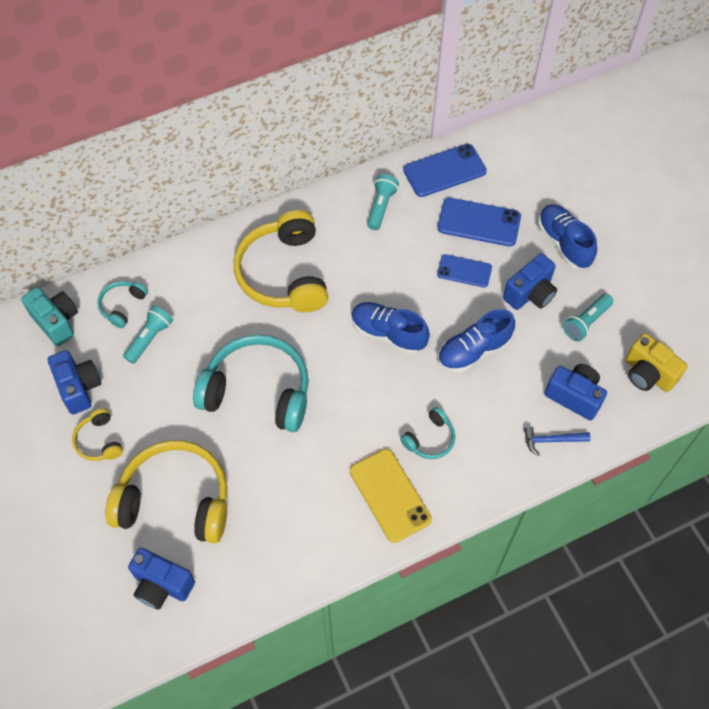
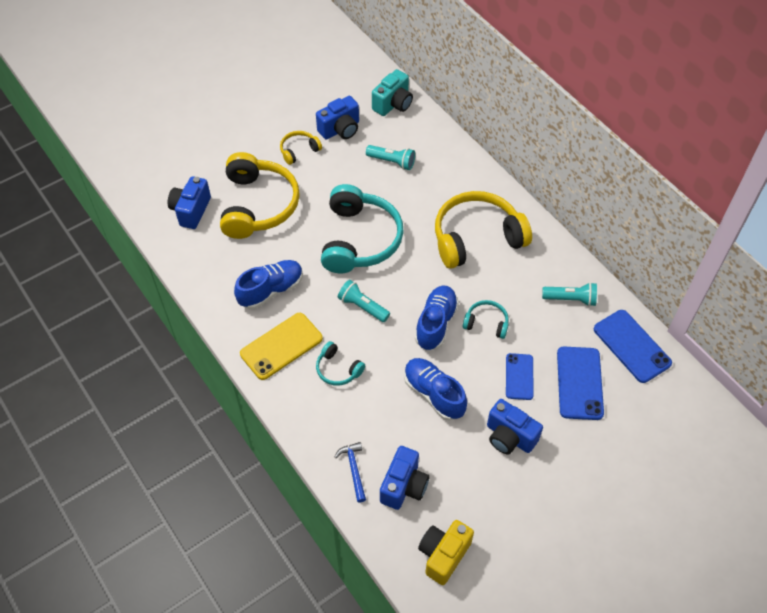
camera: 80 degrees right, 5 degrees down
turquoise headphones [97,281,148,328] -> turquoise headphones moved to [463,300,509,339]
blue shoe [538,204,597,269] -> blue shoe moved to [234,260,303,309]
turquoise flashlight [563,294,613,342] -> turquoise flashlight moved to [338,280,390,322]

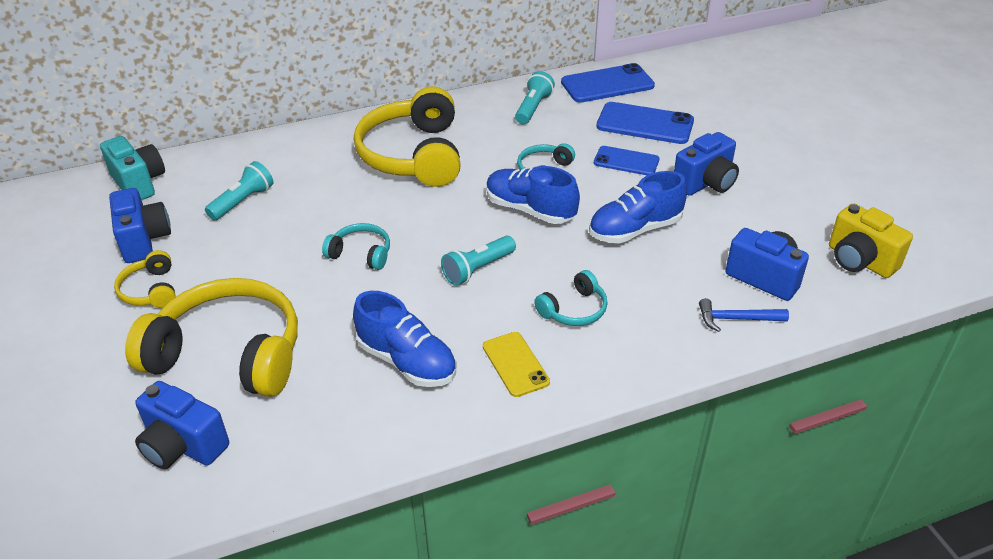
camera: 75 degrees left, 15 degrees down
blue shoe [234,260,303,309] -> blue shoe turned 150 degrees clockwise [353,291,457,387]
yellow phone [240,313,323,380] -> yellow phone [483,332,550,397], size x0.64
turquoise headphones [321,184,404,273] -> turquoise headphones [322,223,390,270], size x0.46

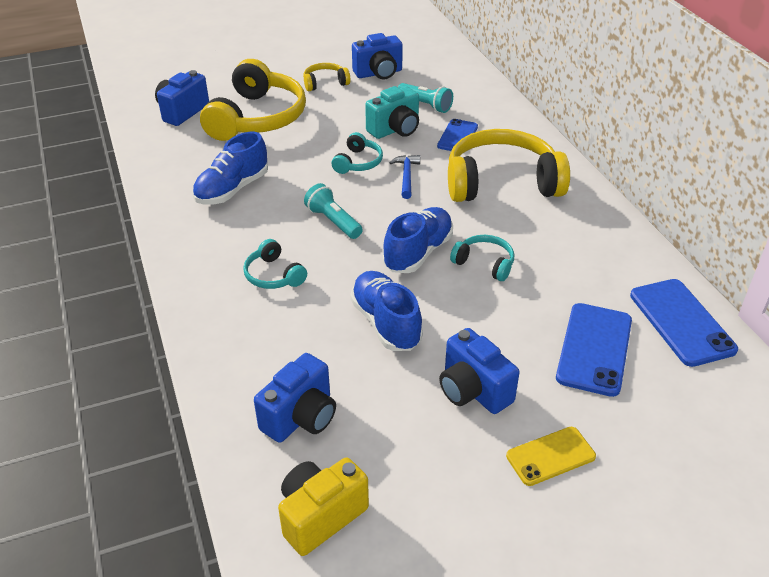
camera: 90 degrees right, 0 degrees up
turquoise camera [100,136,165,200] -> turquoise camera moved to [365,86,419,139]
yellow phone [483,332,550,397] -> yellow phone moved to [506,427,596,486]
turquoise flashlight [515,71,555,124] -> none
blue phone [594,146,659,175] -> blue phone moved to [437,119,478,151]
blue hammer [699,298,789,332] -> blue hammer moved to [389,155,420,199]

